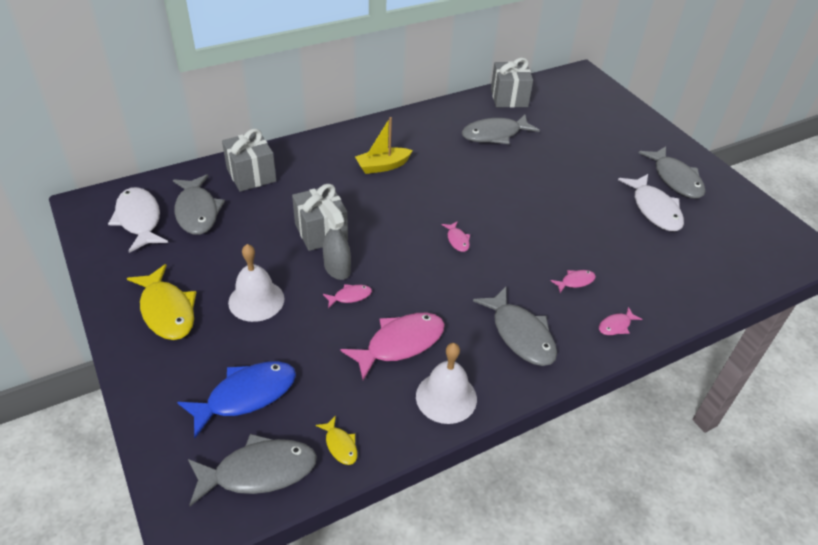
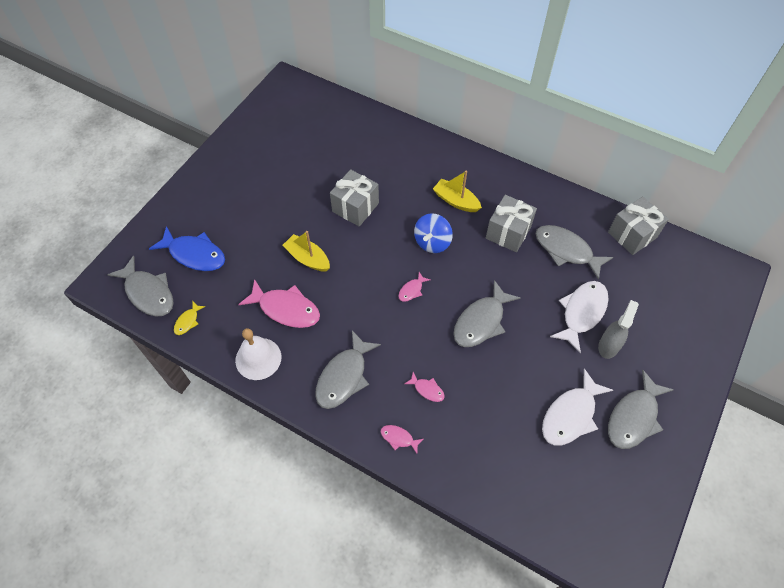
camera: 60 degrees right, 15 degrees up
white fish [108,187,168,253] -> white fish moved to [550,281,609,353]
yellow fish [127,264,197,340] -> none
grey fish [173,174,225,235] -> grey fish moved to [453,280,520,347]
grey gift [222,129,277,192] -> grey gift moved to [486,195,537,252]
white bell [228,244,284,322] -> none
grey spray bottle [321,199,351,280] -> grey spray bottle moved to [598,300,639,359]
pink fish [323,284,372,308] -> yellow boat [283,231,330,271]
none -> blue spinning top [414,213,453,253]

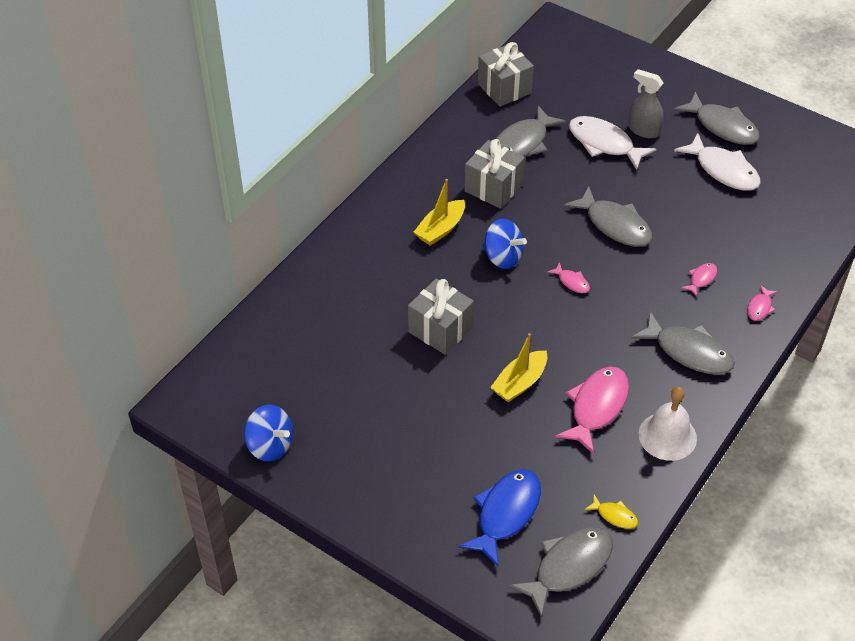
camera: 85 degrees left, 10 degrees down
none -> blue spinning top [244,405,293,461]

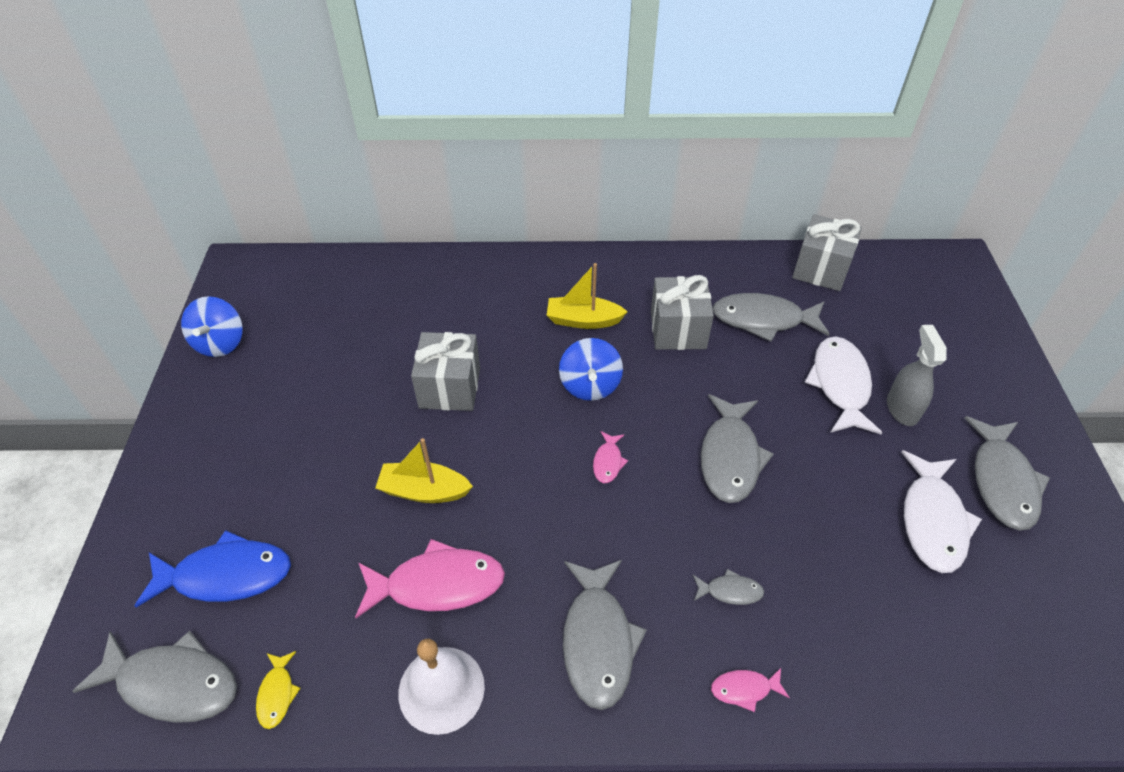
camera: 55 degrees right, 0 degrees up
pink fish [681,263,717,297] -> grey fish [693,569,764,605]

